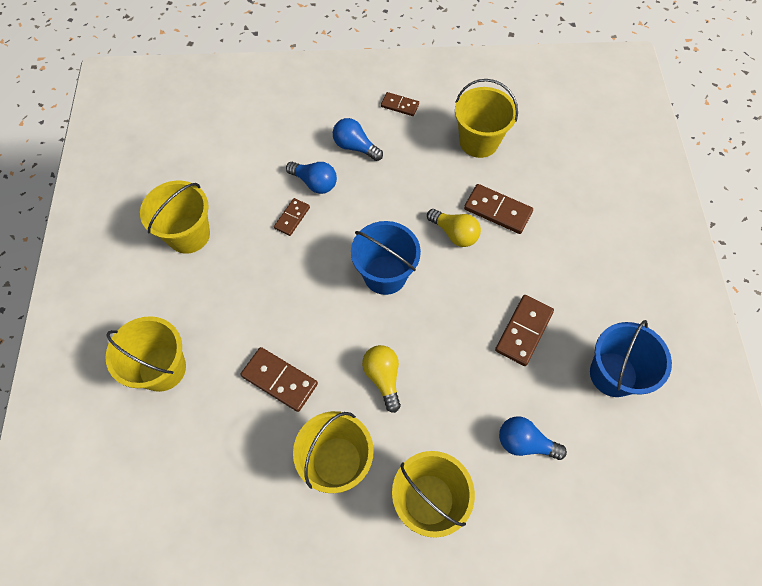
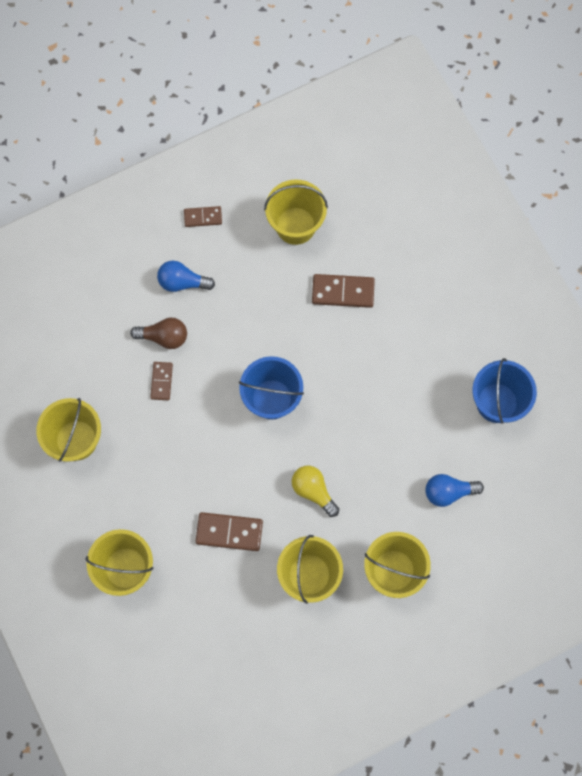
camera: 25 degrees left, 10 degrees up
blue light bulb [286,162,337,194] -> brown light bulb [130,318,187,349]
yellow light bulb [427,209,481,247] -> none
brown domino [495,295,554,366] -> none

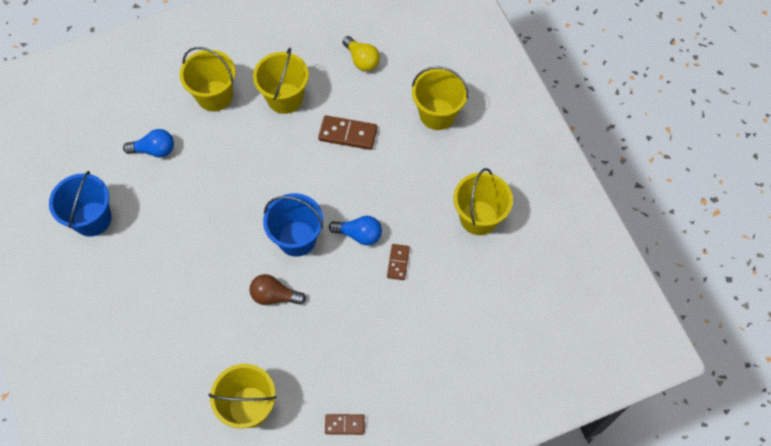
camera: 175 degrees left, 10 degrees down
brown light bulb [130,318,187,349] -> brown light bulb moved to [249,274,306,305]
blue light bulb [157,261,215,292] -> blue light bulb moved to [329,216,382,245]
yellow light bulb [292,466,339,517] -> yellow light bulb moved to [343,36,380,71]
brown domino [312,274,375,308] -> none

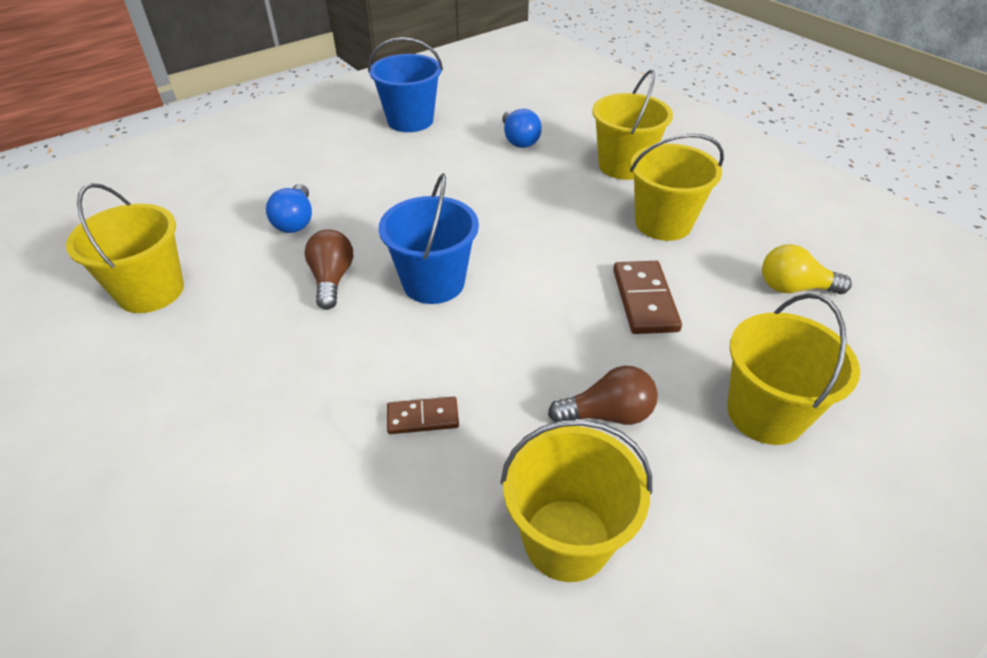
camera: 75 degrees right, 20 degrees down
brown domino [325,414,365,435] -> none
blue light bulb [329,216,382,245] -> blue light bulb moved to [266,184,312,233]
yellow light bulb [343,36,380,71] -> yellow light bulb turned 60 degrees clockwise [762,244,852,294]
none -> brown light bulb [548,366,658,425]

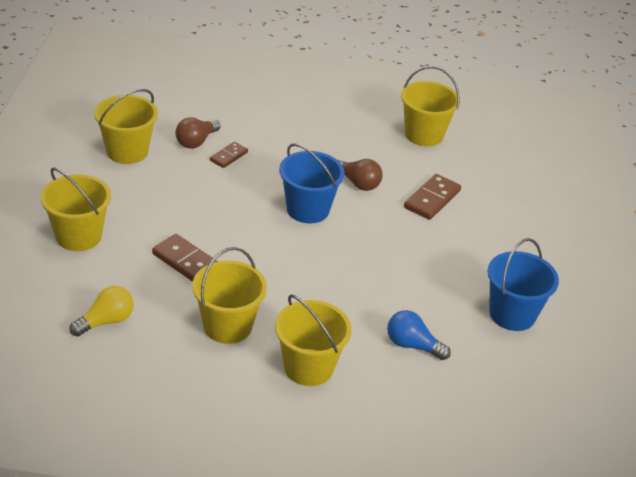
camera: 130 degrees right, 5 degrees down
blue light bulb [266,184,312,233] -> brown domino [404,174,461,220]
brown light bulb [548,366,658,425] -> brown light bulb moved to [175,117,220,149]

